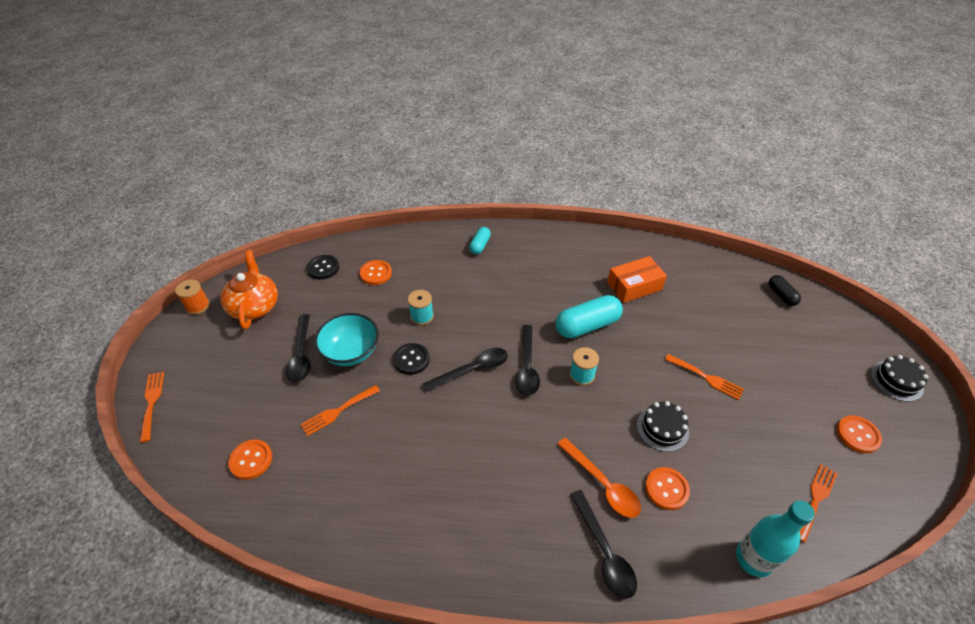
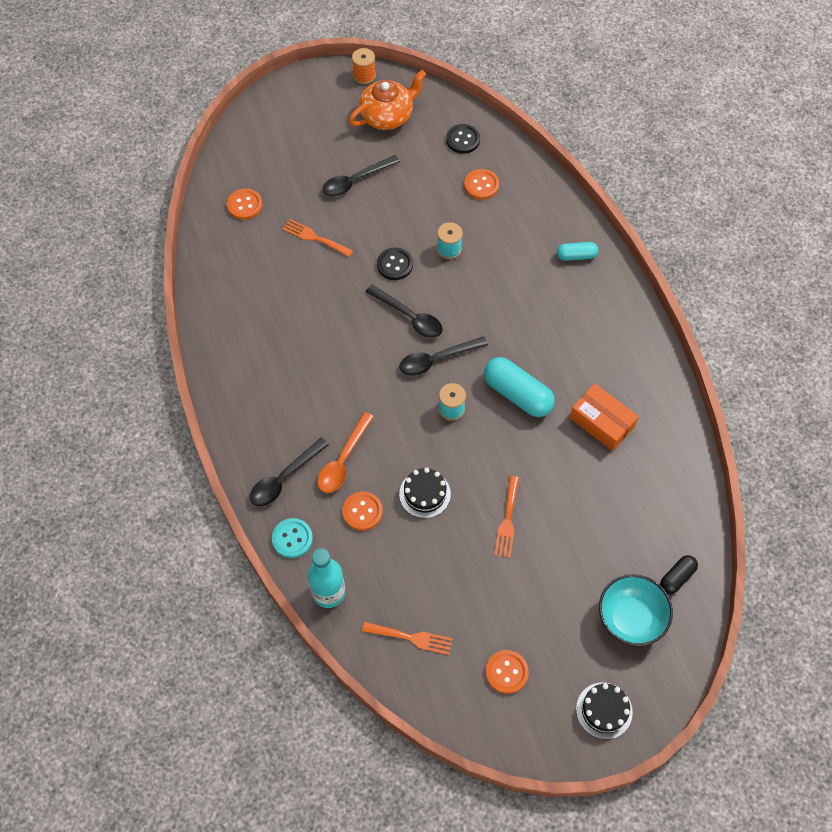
camera: 65 degrees right, 15 degrees up
orange fork [140,372,164,443] -> none
turquoise bowl [314,313,379,366] -> turquoise bowl moved to [599,574,673,646]
none -> turquoise button [272,518,313,558]

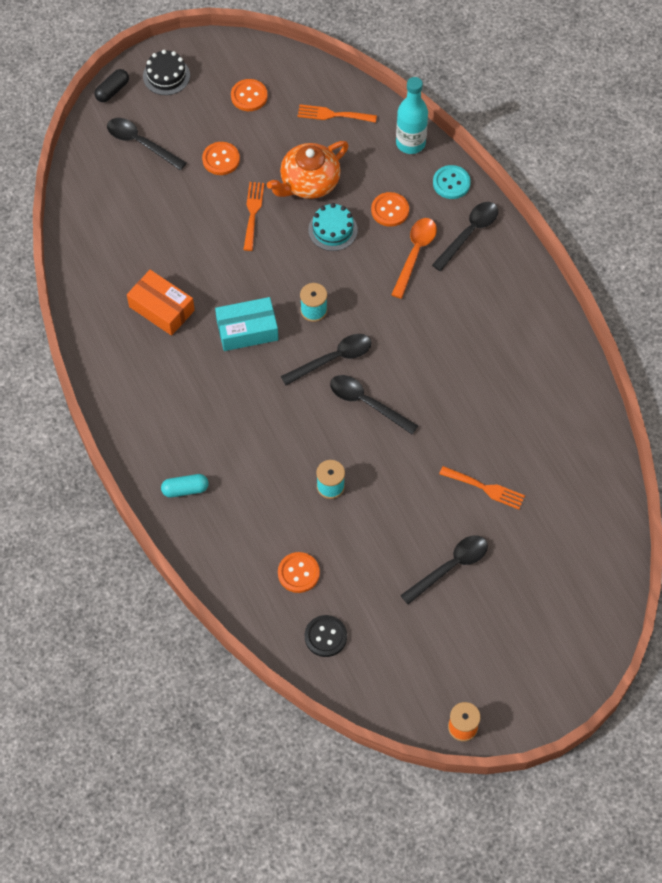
camera: 175 degrees right, 0 degrees up
orange button [227,189,262,220] -> orange button moved to [202,142,240,175]
orange teapot [349,70,426,130] -> orange teapot moved to [267,141,349,199]
black button [377,247,413,280] -> none
black cake [399,468,451,518] -> turquoise cake [308,203,358,251]
turquoise capsule [484,357,555,417] -> turquoise box [215,297,278,351]
turquoise bowl [599,574,673,646] -> black spoon [107,118,186,170]
black capsule [660,555,698,594] -> black capsule moved to [95,69,129,102]

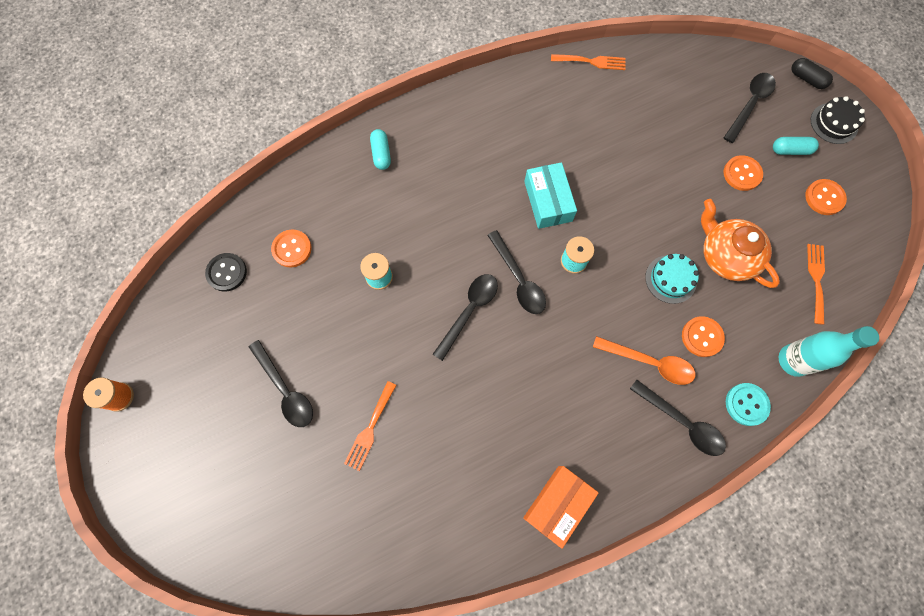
camera: 90 degrees right, 10 degrees up
orange box [127,270,195,336] -> orange box moved to [523,466,599,549]
orange fork [243,182,264,251] -> orange fork moved to [551,54,626,70]
none -> turquoise capsule [773,137,819,155]

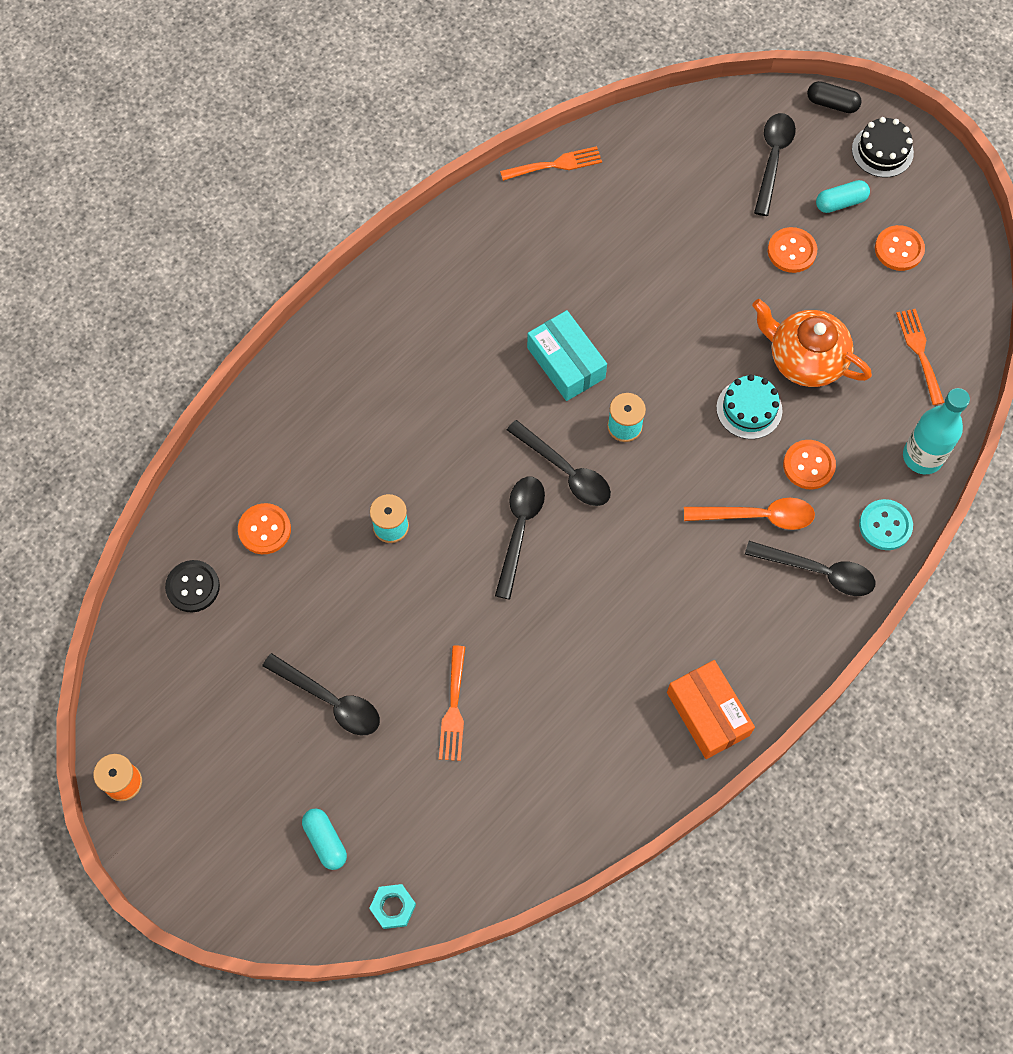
camera: 20 degrees left, 5 degrees down
turquoise capsule [370,129,391,170] -> turquoise capsule moved to [302,808,347,870]
orange box [523,466,599,549] -> orange box turned 45 degrees counterclockwise [667,660,755,759]
none -> turquoise nut [369,884,416,929]

